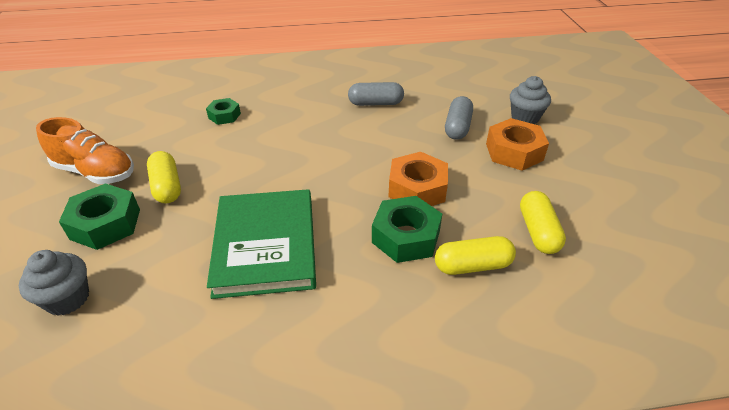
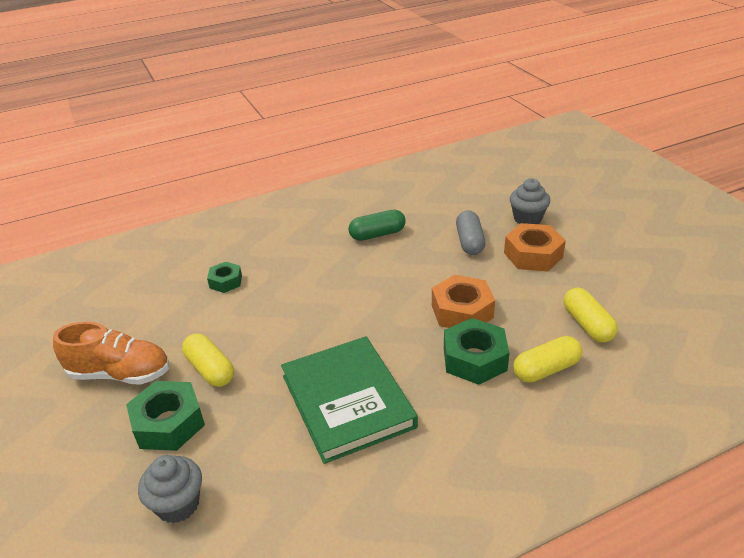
camera: 15 degrees left, 5 degrees down
grey capsule [348,82,404,106] -> green capsule [348,210,406,241]

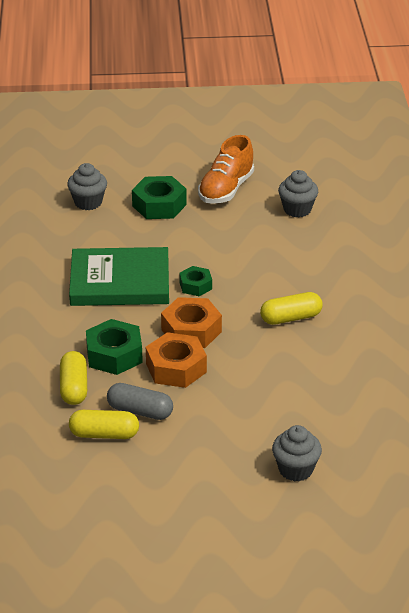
camera: 110 degrees right, 0 degrees up
yellow capsule [182,333,234,387] -> yellow capsule moved to [260,292,323,325]
green nut [207,262,242,293] -> green nut moved to [179,266,212,296]
green capsule [348,210,406,241] -> none
grey capsule [456,210,485,255] -> grey capsule moved to [107,383,173,420]
orange nut [504,223,566,272] -> orange nut moved to [161,297,222,348]
none -> grey cupcake [278,170,318,217]

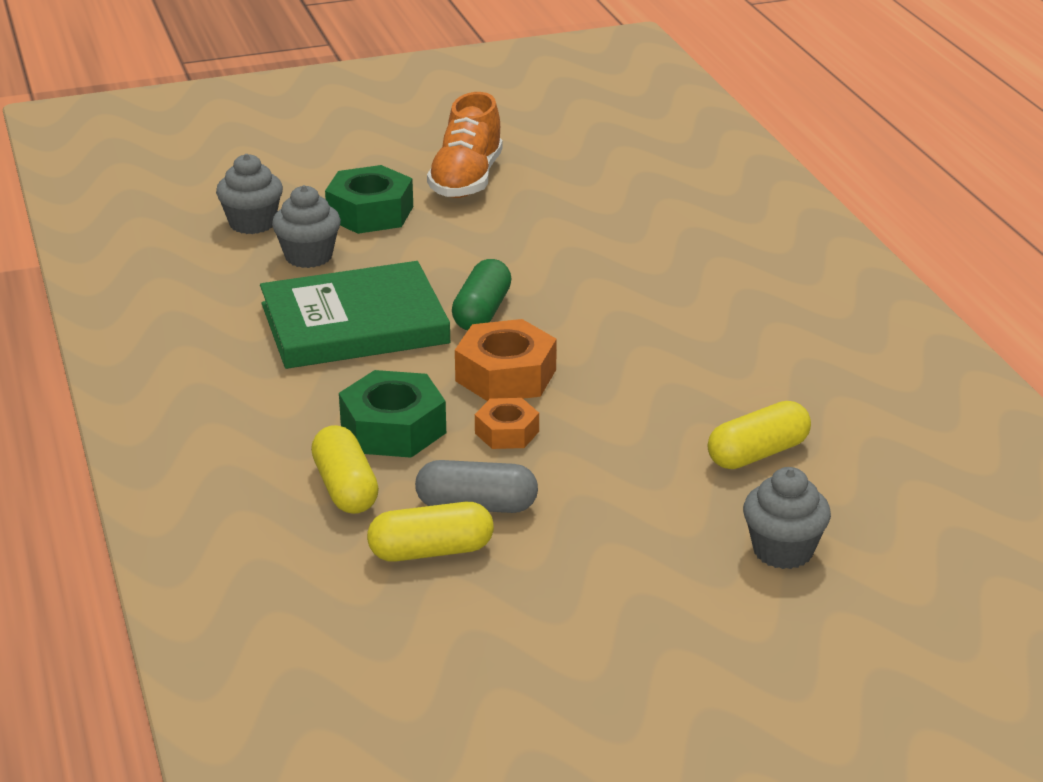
camera: 15 degrees left, 5 degrees down
orange nut [146,332,207,388] -> orange nut [475,398,539,449], size x0.60
green nut [179,266,212,296] -> green capsule [452,259,511,330]
yellow capsule [260,292,323,325] -> yellow capsule moved to [708,401,811,469]
grey cupcake [278,170,318,217] -> grey cupcake moved to [272,185,341,268]

